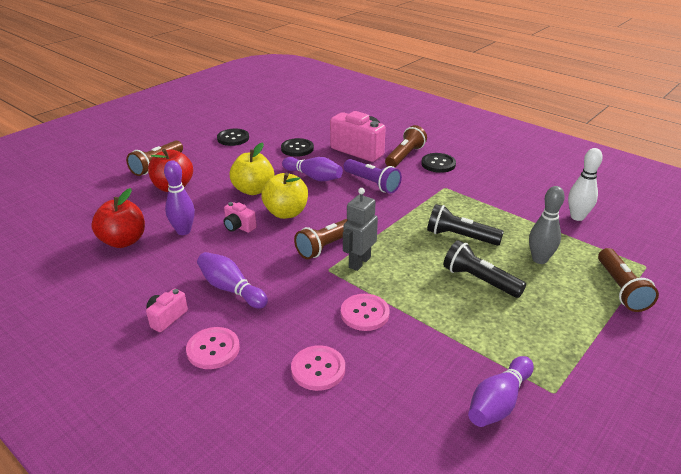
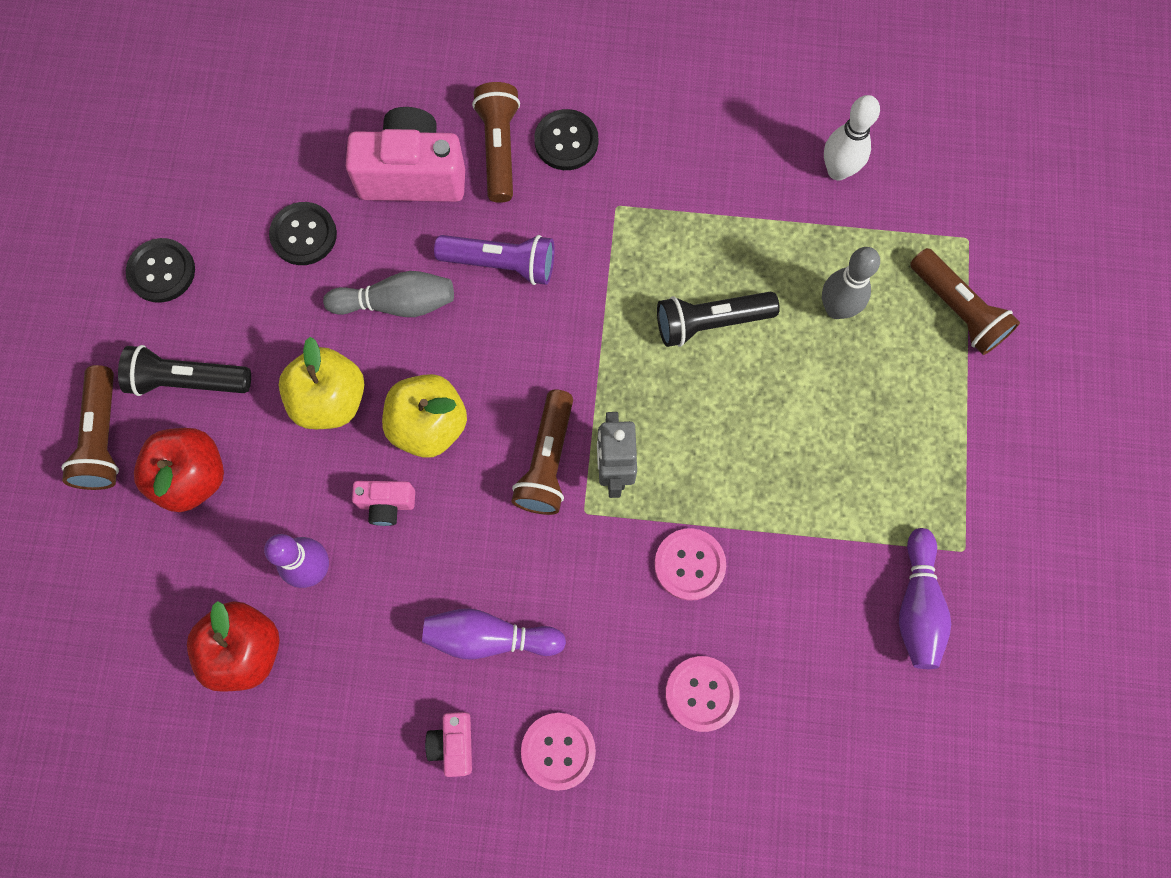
camera: 35 degrees left, 40 degrees up
purple bowling pin [282,157,343,181] -> grey bowling pin [323,271,454,317]
black flashlight [443,240,526,298] -> black flashlight moved to [118,345,251,396]

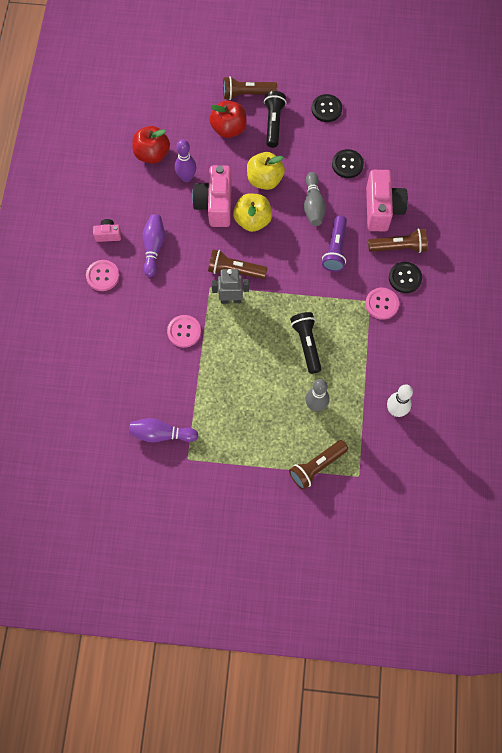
camera: 90 degrees right, 5 degrees down
pink camera [352,481,415,526] -> pink camera [192,165,232,227], size x2.04
pink button [665,656,740,732] -> pink button moved to [365,288,399,320]

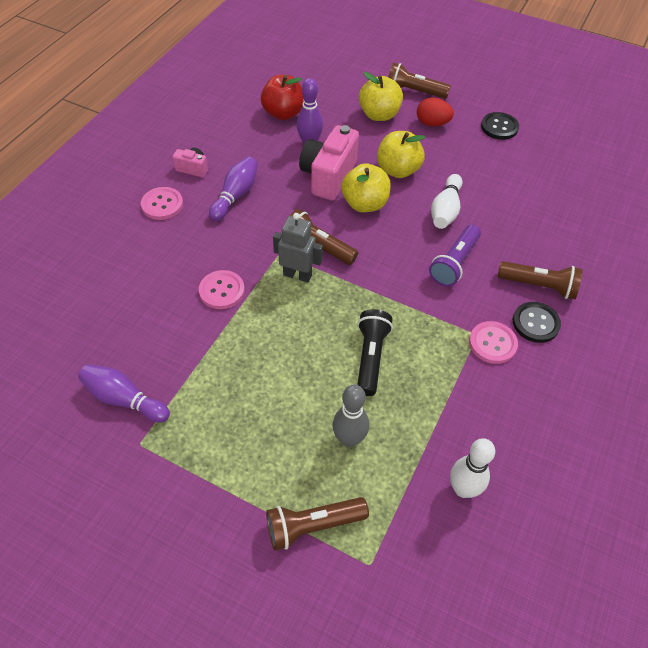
camera: 20 degrees right, 15 degrees down
red apple [209,101,247,138] -> yellow apple [359,72,403,121]
black flashlight [264,91,286,148] -> red egg [417,97,454,127]
grey bowling pin [304,172,326,226] -> white bowling pin [431,174,462,229]
black button [332,149,364,178] -> none
pink camera [366,170,408,231] -> none

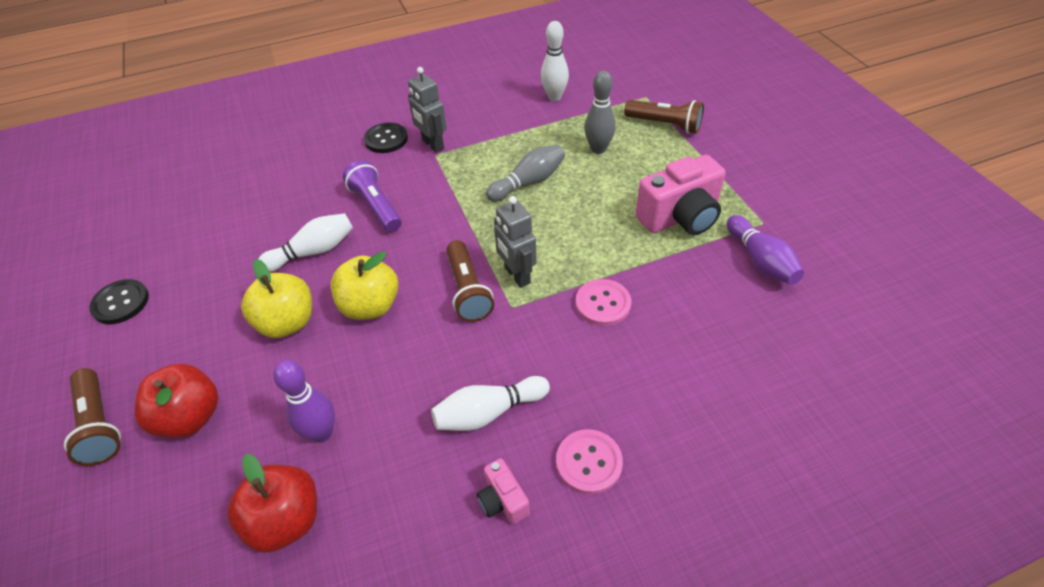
camera: 135 degrees left, 5 degrees down
purple bowling pin [209,157,258,221] -> white bowling pin [431,376,550,431]
pink camera [299,125,359,201] -> pink camera moved to [636,155,726,235]
black flashlight [357,309,393,396] -> grey bowling pin [486,145,565,202]
yellow apple [359,72,403,121] -> red apple [135,364,218,438]
red egg [417,97,454,127] -> none
purple flashlight [429,225,481,286] -> purple flashlight turned 105 degrees counterclockwise [343,160,401,232]
pink button [469,321,518,364] -> grey robot [408,67,447,153]
brown flashlight [497,261,583,299] -> none

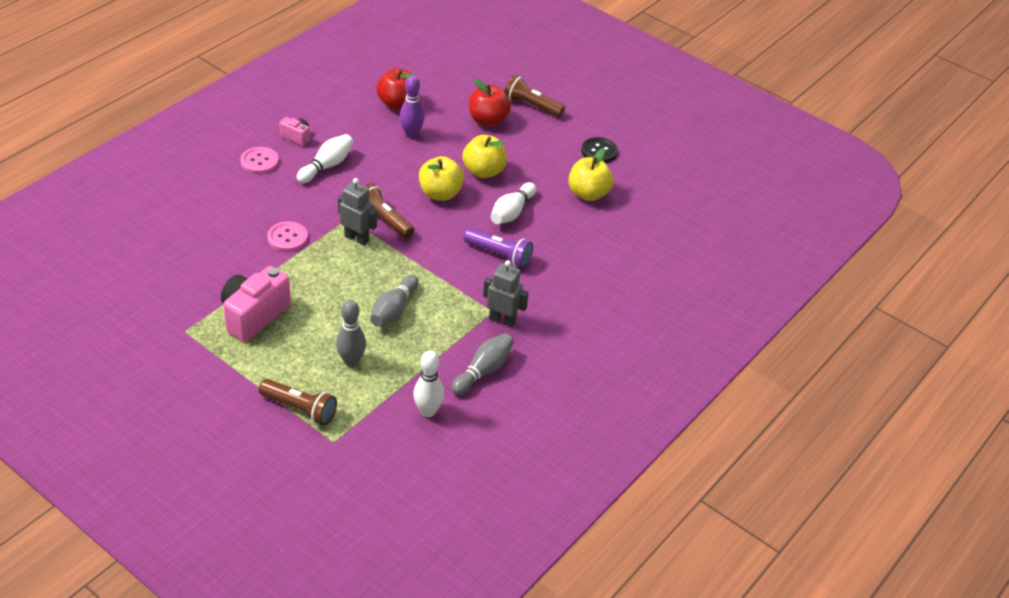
camera: 145 degrees right, 5 degrees down
black button [364,123,408,153] -> none
brown flashlight [624,100,704,134] -> brown flashlight turned 150 degrees counterclockwise [259,379,337,426]
purple bowling pin [727,215,804,285] -> none
none -> grey bowling pin [451,333,514,395]
none -> yellow apple [568,148,614,201]

